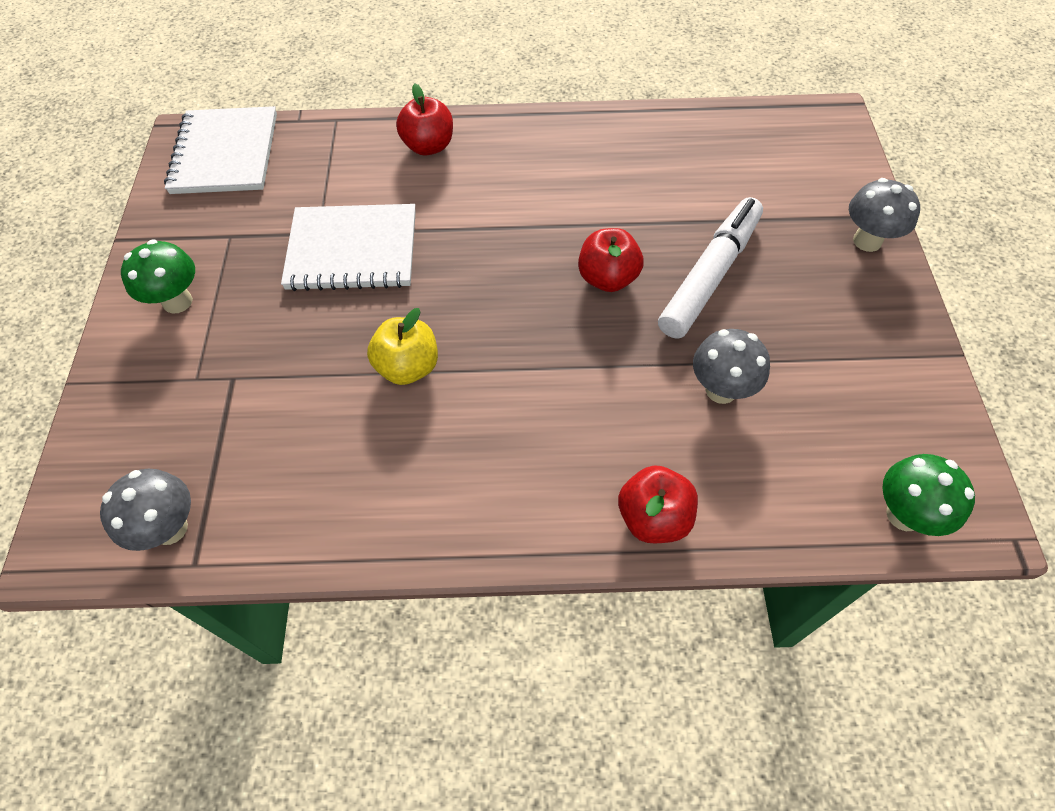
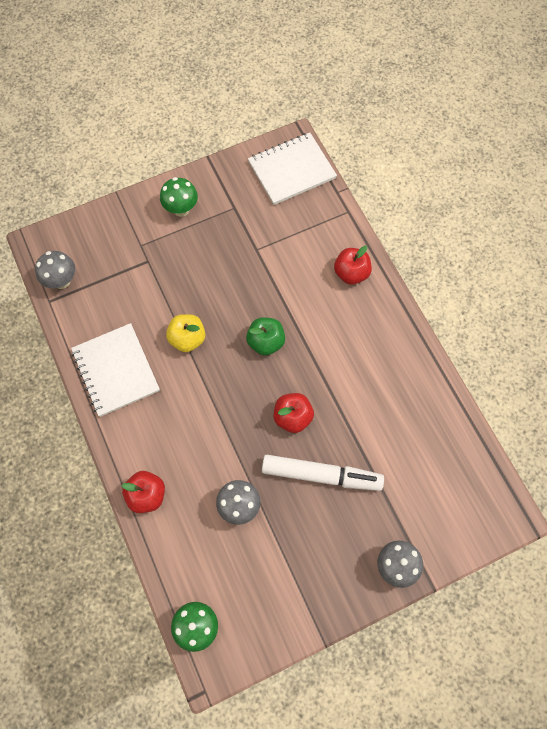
camera: 65 degrees right, 10 degrees up
white notebook [281,204,416,291] -> white notebook moved to [71,323,160,417]
none -> green apple [246,317,285,356]

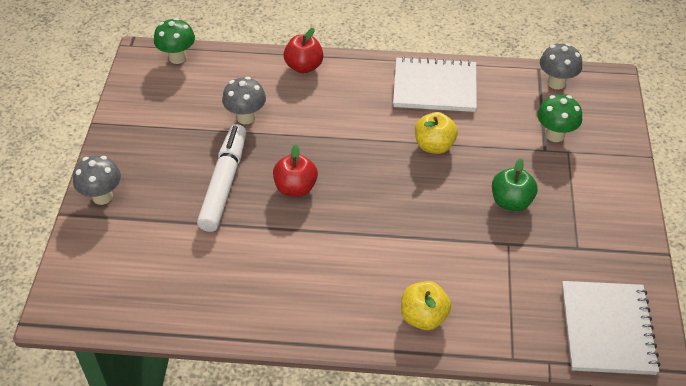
camera: 120 degrees right, 20 degrees down
green mushroom [160,177,198,217] -> green mushroom moved to [537,95,582,142]
green apple [246,317,285,356] -> green apple moved to [492,158,538,211]
white marker [262,455,384,491] -> white marker turned 150 degrees clockwise [197,124,246,232]
red apple [334,246,372,285] -> yellow apple [401,281,451,330]

